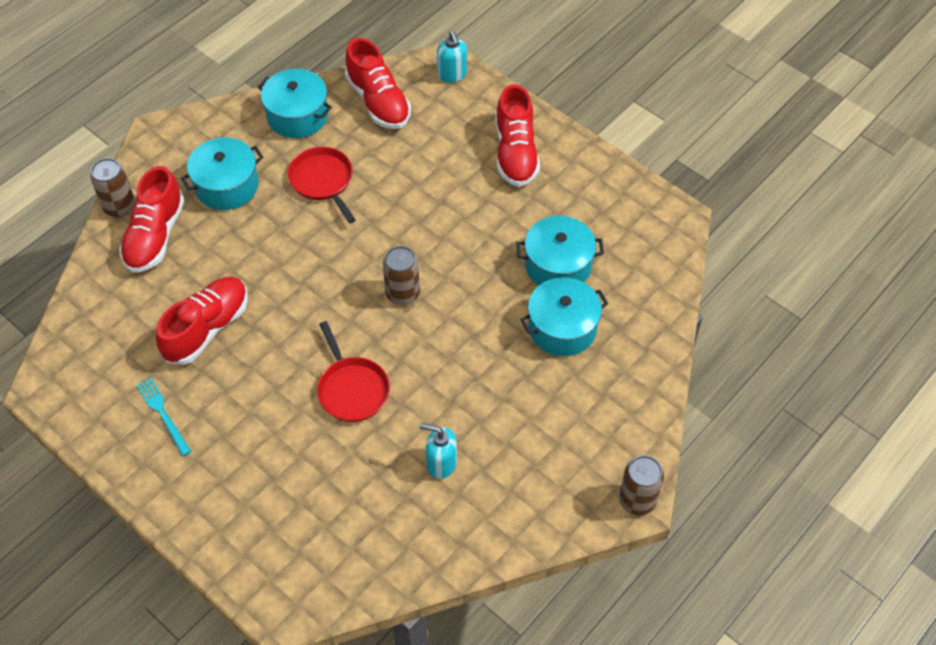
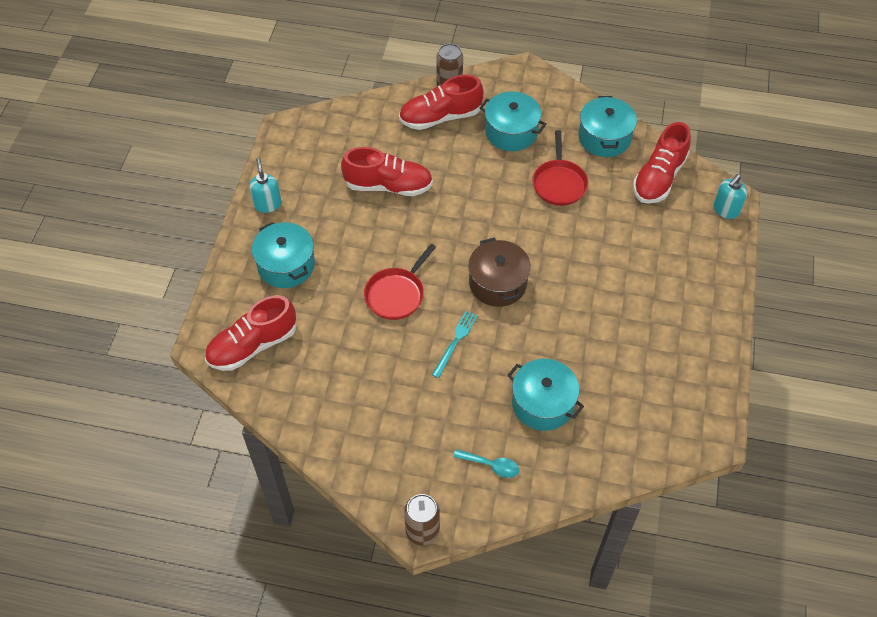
camera: 60 degrees right, 0 degrees up
turquoise fork [137,378,191,456] -> turquoise fork moved to [432,311,478,378]
red pan [287,147,356,223] -> red pan turned 150 degrees clockwise [532,130,588,206]
brown can [383,246,420,305] -> brown pot [468,238,531,307]
turquoise soap dispenser [420,423,457,479] -> turquoise soap dispenser moved to [249,157,281,213]
red shoe [496,84,540,187] -> red shoe moved to [205,295,296,371]
turquoise pot [516,216,604,286] -> turquoise pot moved to [252,222,315,288]
none -> turquoise spoon [453,449,519,478]

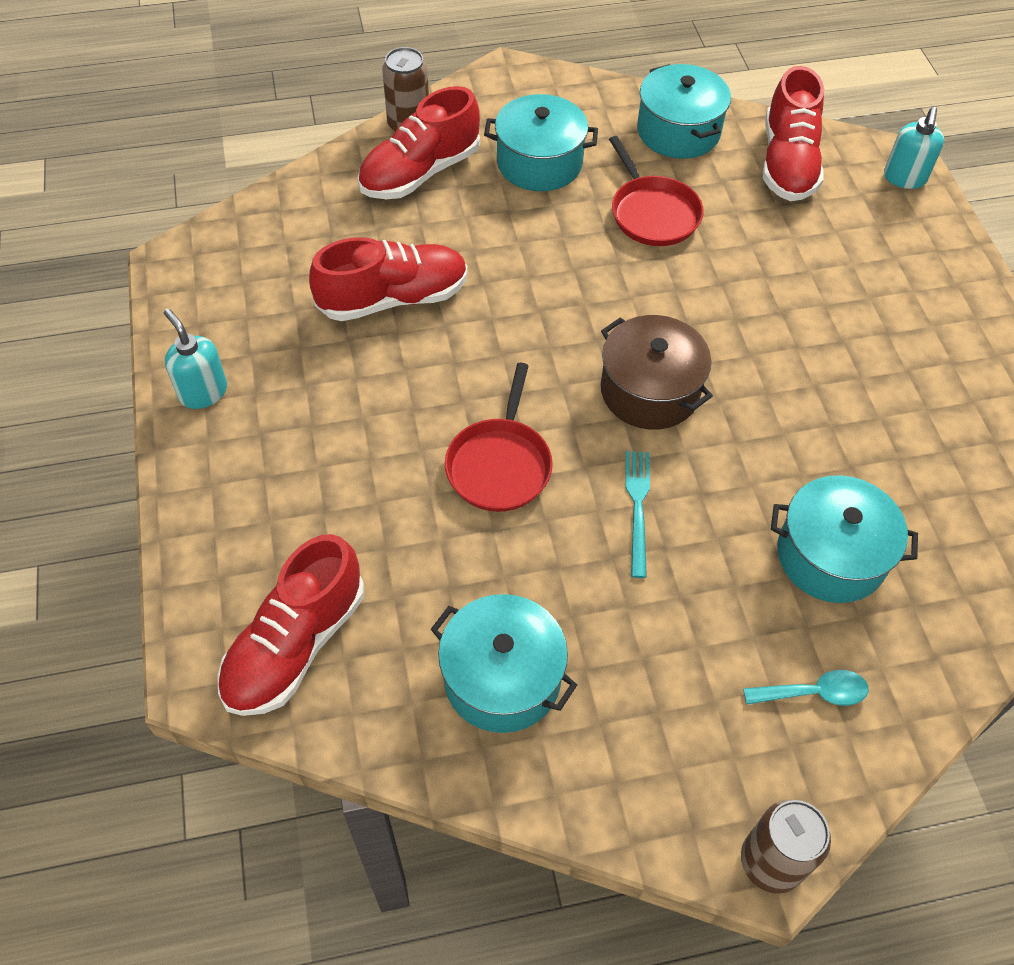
camera: 25 degrees left, 0 degrees up
turquoise pot [252,222,315,288] -> turquoise pot moved to [431,594,577,733]

